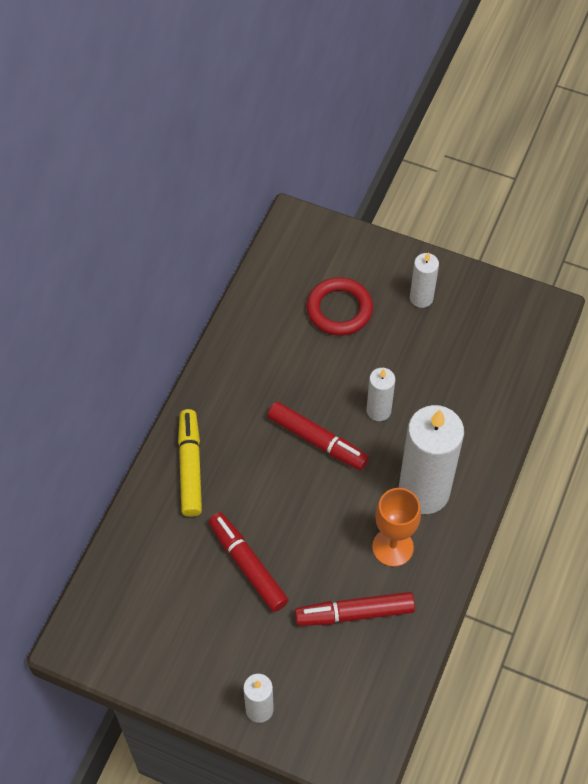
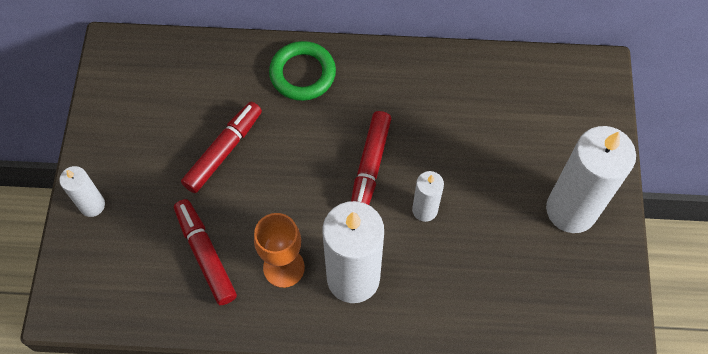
camera: 70 degrees right, 5 degrees up
yellow marker [178,409,202,517] -> green ring [269,41,336,101]
red ring [306,277,373,336] -> none
white candle [410,253,439,308] -> white candle [546,126,636,233], size x2.00

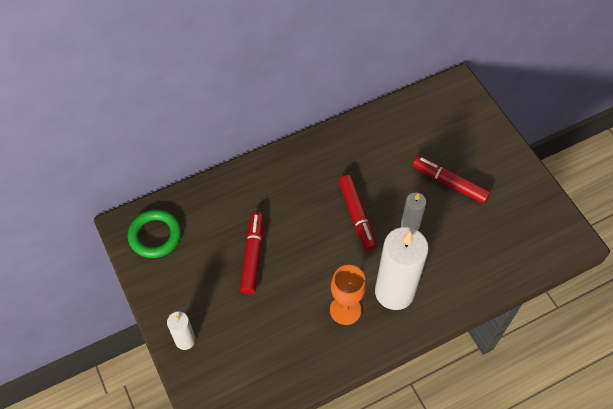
camera: 30 degrees left, 5 degrees down
red marker [174,199,237,305] -> red marker moved to [412,156,491,204]
green ring [269,41,336,101] -> green ring moved to [128,209,181,258]
white candle [546,126,636,233] -> none

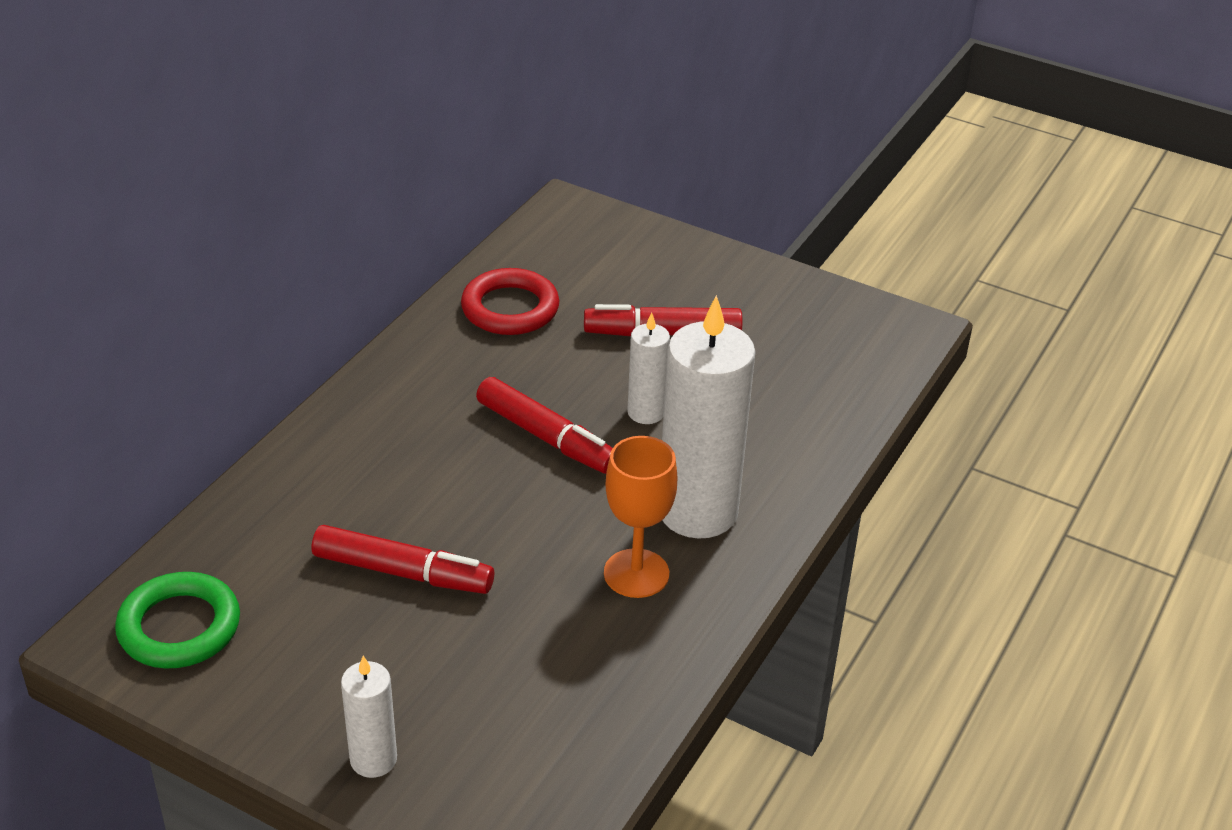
camera: 35 degrees left, 20 degrees down
red marker [240,212,264,294] -> red marker turned 135 degrees clockwise [312,525,494,594]
none -> red ring [461,268,559,335]

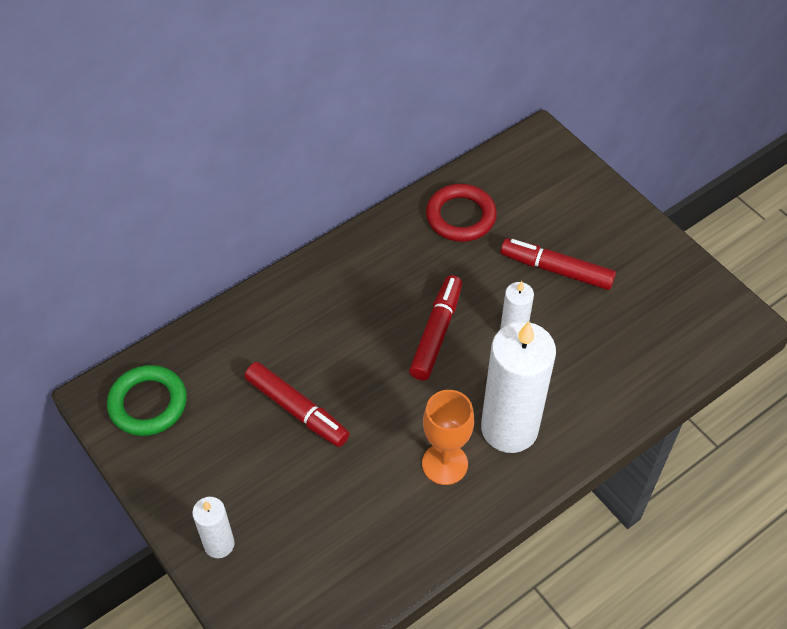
camera: 25 degrees right, 15 degrees up
red marker [476,377,612,474] -> red marker turned 135 degrees counterclockwise [409,275,462,380]

